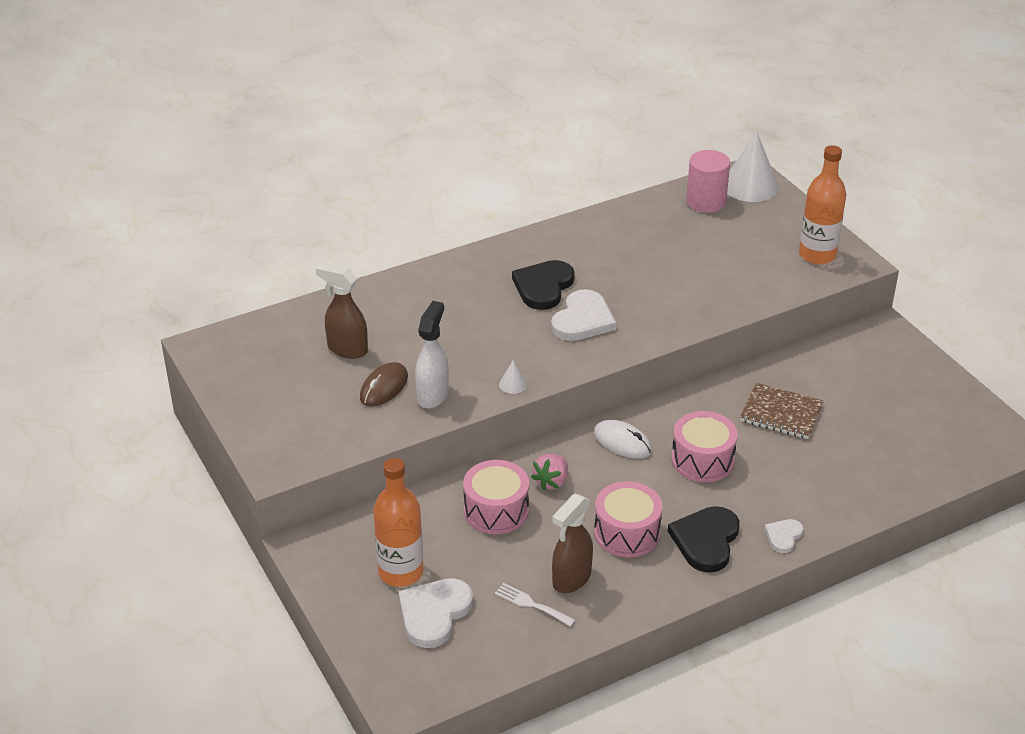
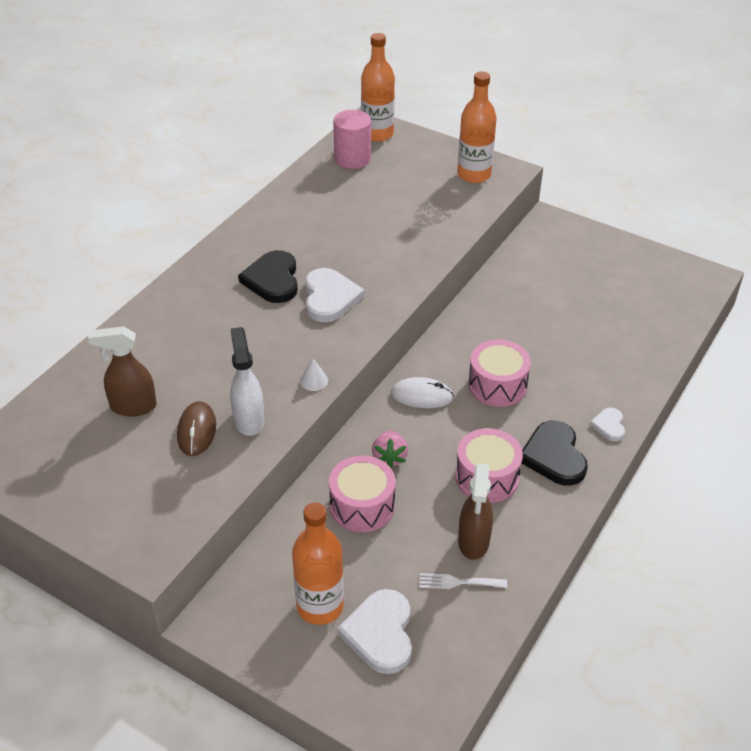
camera: 30 degrees left, 5 degrees up
white cone [727,131,779,202] -> orange bottle [361,33,395,142]
brown notebook [740,383,824,439] -> none

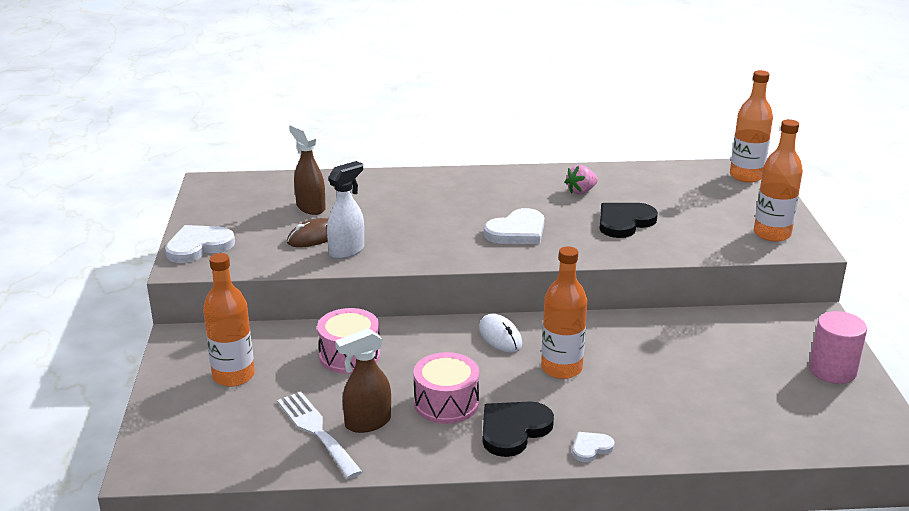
camera: 55 degrees right, 15 degrees down
black heart [238,250,298,303] -> black heart moved to [599,203,658,238]
white cone [300,358,328,391] -> none
pink cylinder [333,110,371,169] -> pink cylinder moved to [809,311,867,384]
white heart [337,589,412,674] -> white heart moved to [165,225,235,263]
pink strawberry [372,431,408,468] -> pink strawberry moved to [565,165,598,194]
white fork [419,573,507,589] -> white fork [277,392,362,479], size x1.73
pink drum [468,339,531,407] -> orange bottle [541,246,587,379]

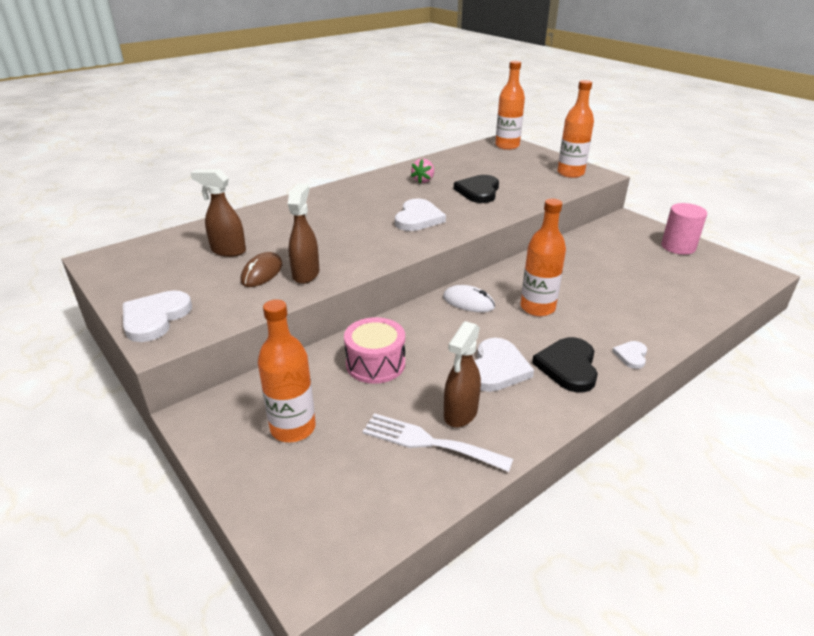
camera: 35 degrees left, 5 degrees up
white spray bottle [327,161,364,259] -> brown spray bottle [288,183,319,284]
pink drum [413,352,479,424] -> white heart [475,338,534,392]

